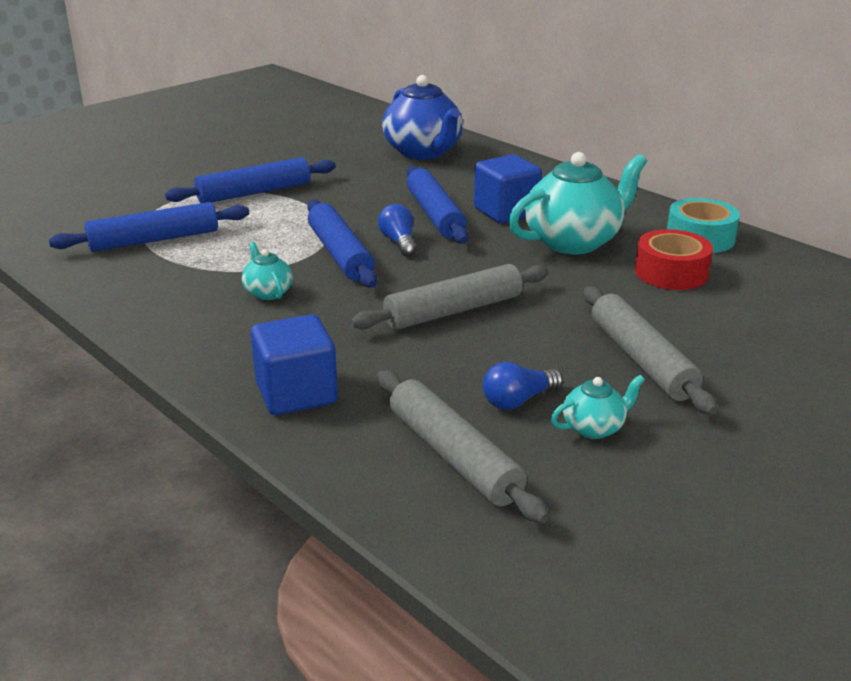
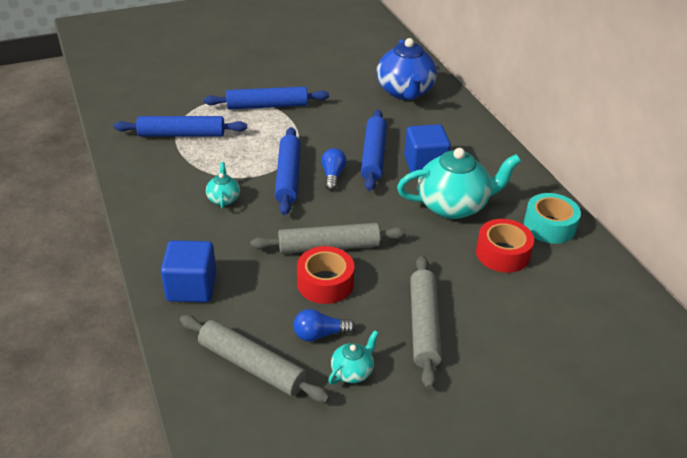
camera: 20 degrees right, 10 degrees up
grey rolling pin [377,370,549,523] -> grey rolling pin turned 45 degrees counterclockwise [180,315,330,403]
turquoise teapot [551,375,645,439] -> turquoise teapot turned 45 degrees counterclockwise [328,330,379,384]
none -> red tape [297,246,354,304]

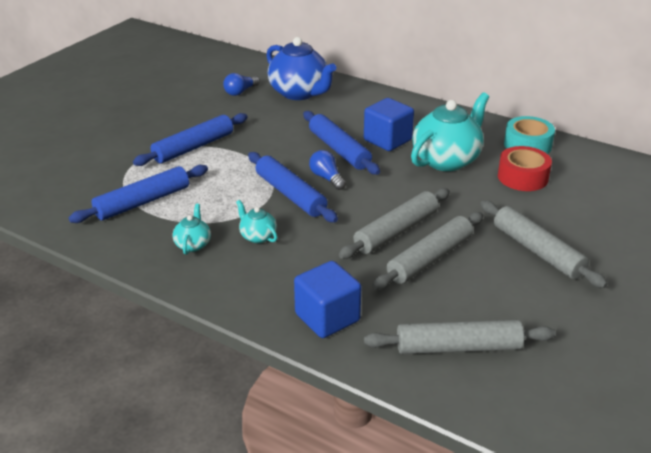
camera: 35 degrees left, 5 degrees down
blue light bulb [293,309,355,342] -> blue light bulb moved to [223,73,260,96]
red tape [297,246,354,304] -> grey rolling pin [372,212,483,290]
turquoise teapot [328,330,379,384] -> turquoise teapot moved to [172,204,211,255]

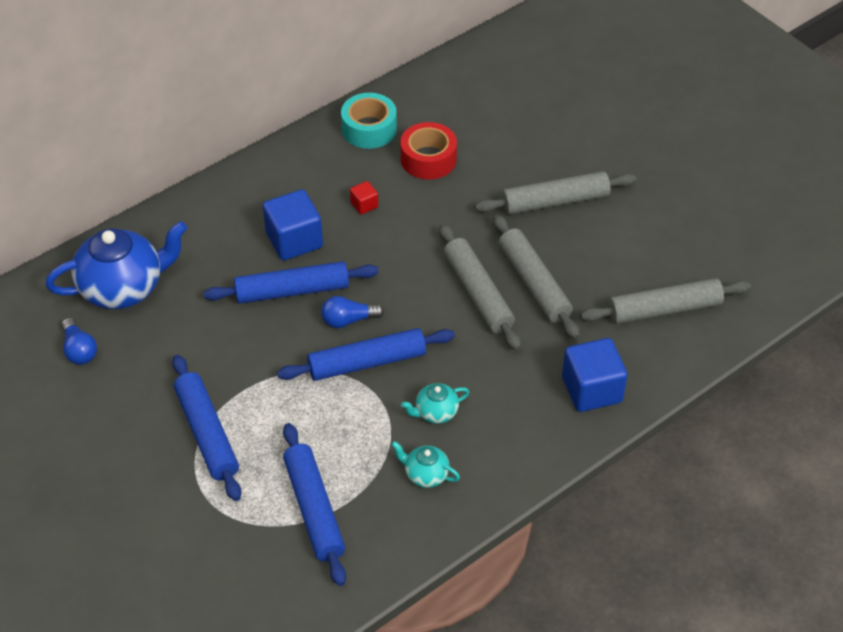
camera: 70 degrees left, 15 degrees up
grey rolling pin [364,320,556,354] -> grey rolling pin turned 60 degrees clockwise [580,278,751,324]
turquoise teapot [411,93,489,171] -> red cube [350,181,378,214]

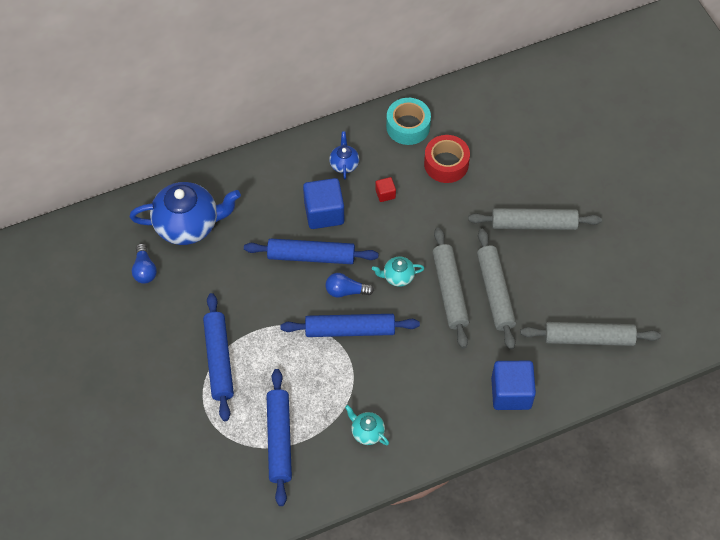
camera: 15 degrees right, 10 degrees up
turquoise teapot [401,383,470,424] -> turquoise teapot moved to [372,257,425,287]
none -> blue teapot [329,131,359,180]

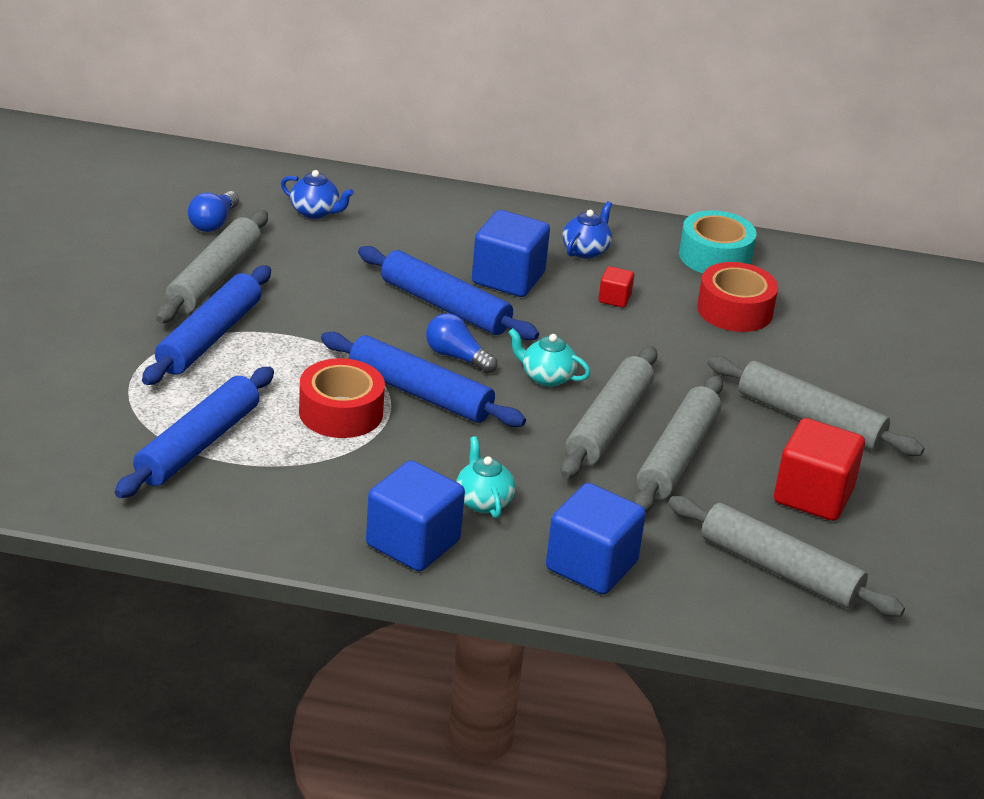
camera: 30 degrees right, 25 degrees down
blue teapot [130,182,241,245] -> blue teapot [281,170,354,219], size x0.47
turquoise teapot [345,405,389,445] -> turquoise teapot moved to [456,436,515,518]
none -> grey rolling pin [156,210,268,323]
none -> red tape [299,358,385,438]
none -> blue cube [366,460,465,571]
none -> red cube [774,418,865,521]

